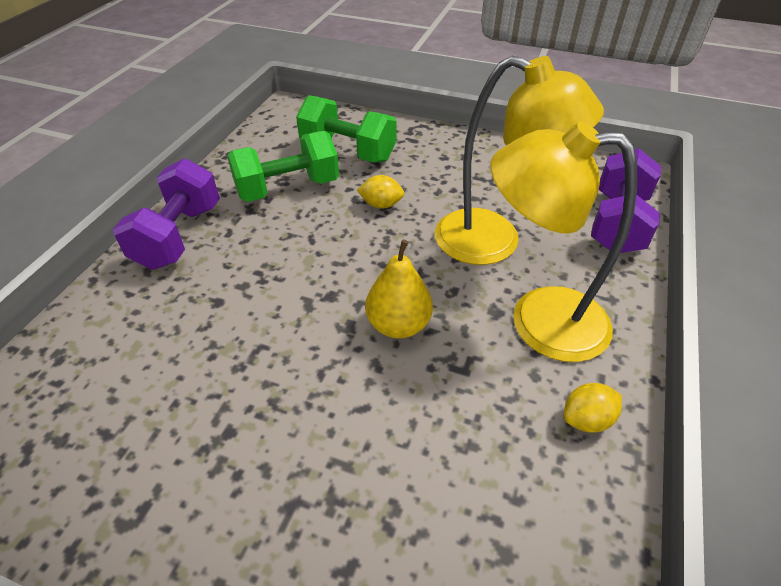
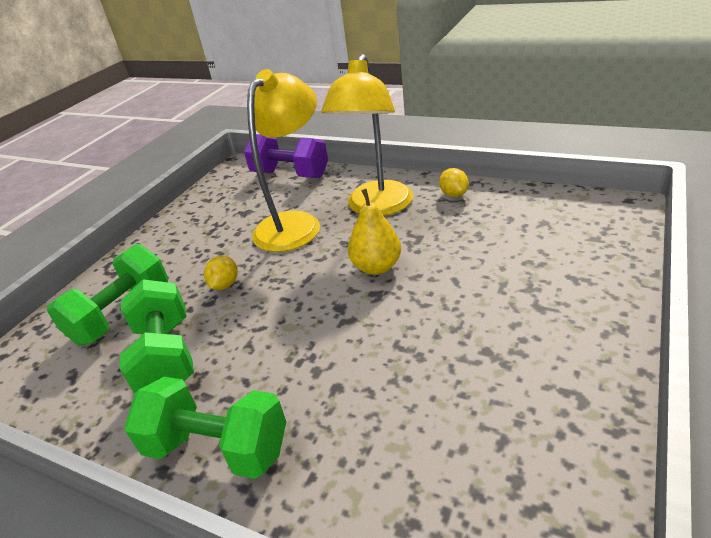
camera: 80 degrees left, 10 degrees down
purple dumbbell [113,158,220,270] -> green dumbbell [124,377,286,479]

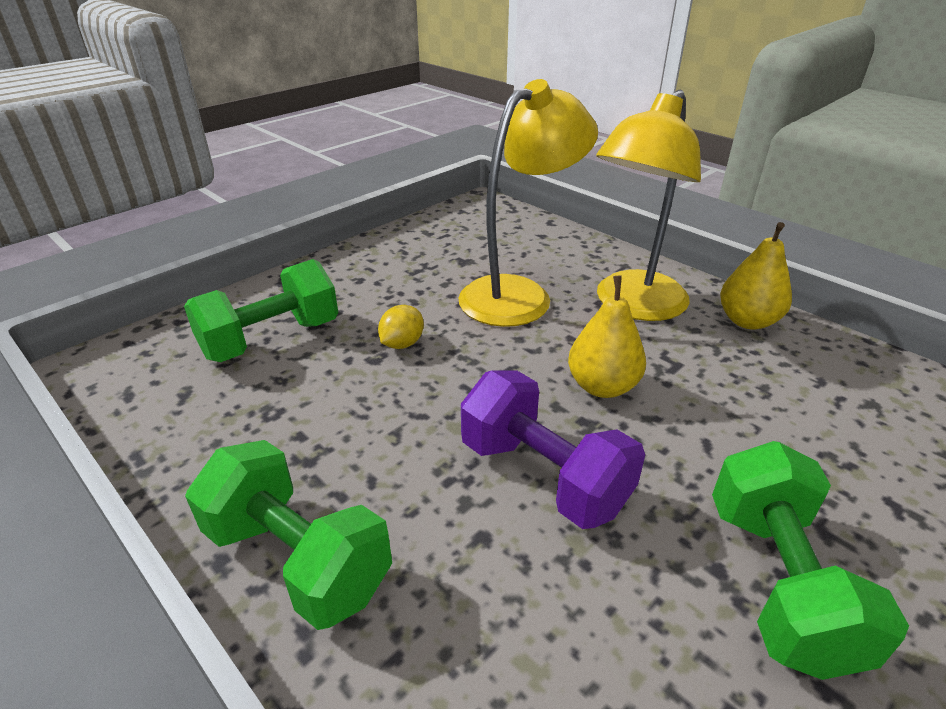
camera: 15 degrees right, 0 degrees up
green dumbbell [120,279,194,393] -> green dumbbell moved to [712,441,909,680]
purple dumbbell [244,134,328,178] -> purple dumbbell moved to [461,370,645,529]
yellow lemon [439,168,469,197] -> yellow pear [720,222,792,330]

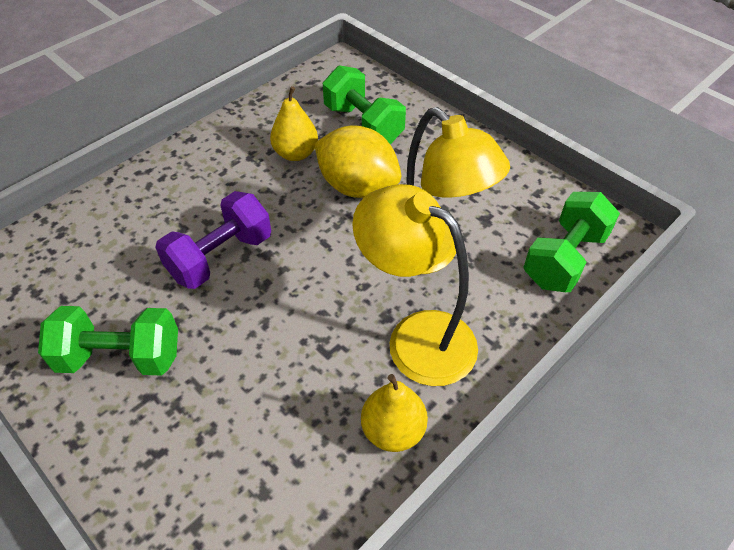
camera: 90 degrees right, 15 degrees up
green dumbbell [185,440,392,630] -> green dumbbell moved to [523,192,620,292]
yellow lemon [378,305,424,349] -> yellow lemon [314,126,401,198], size x2.24
yellow pear [568,276,646,398] -> yellow pear moved to [270,86,318,161]

